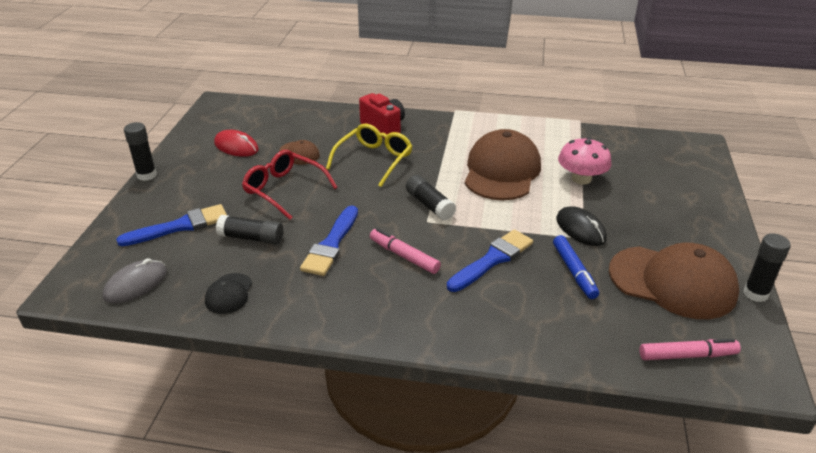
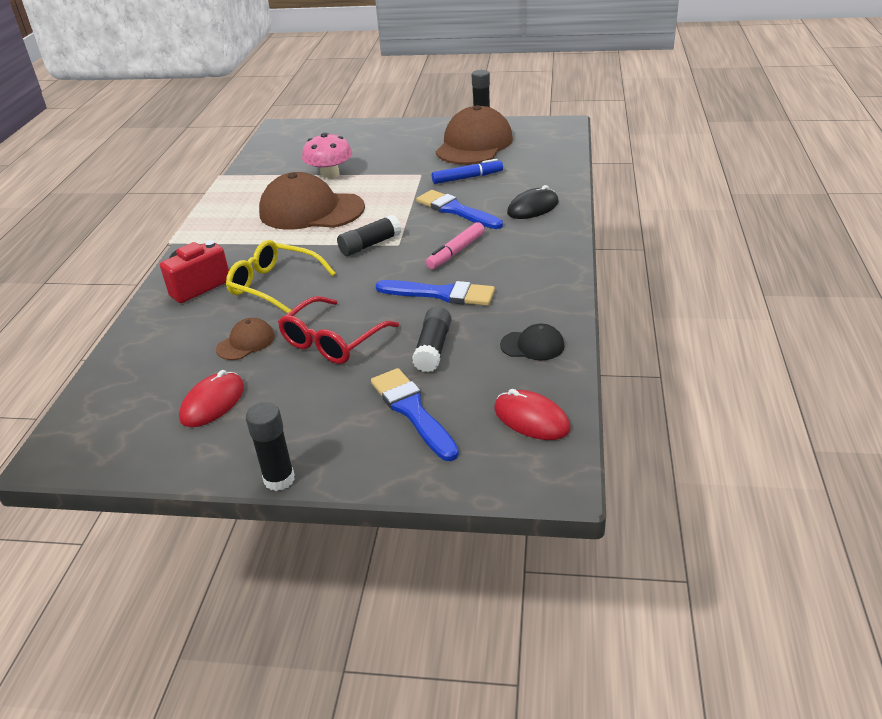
camera: 90 degrees left, 0 degrees up
grey mouse [103,258,167,303] -> red mouse [494,389,570,440]
black mouse [556,206,607,246] -> black mouse moved to [507,185,559,219]
pink marker [640,339,741,360] -> none

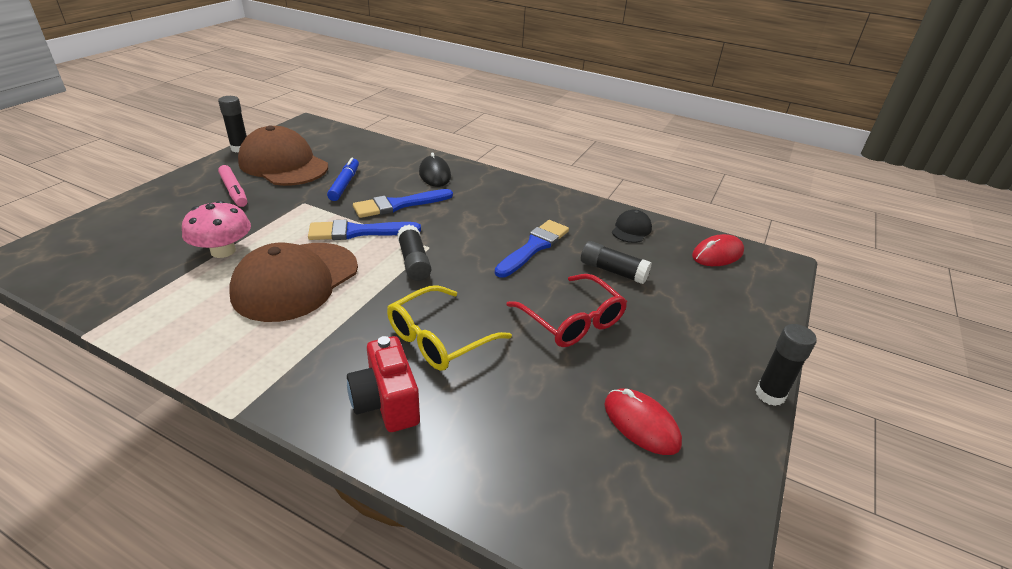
camera: 75 degrees left, 0 degrees up
brown cap [216,318,275,360] -> none
blue brush [371,368,459,461] -> blue brush moved to [308,220,421,240]
pink marker [426,222,485,269] -> pink marker moved to [218,165,247,207]

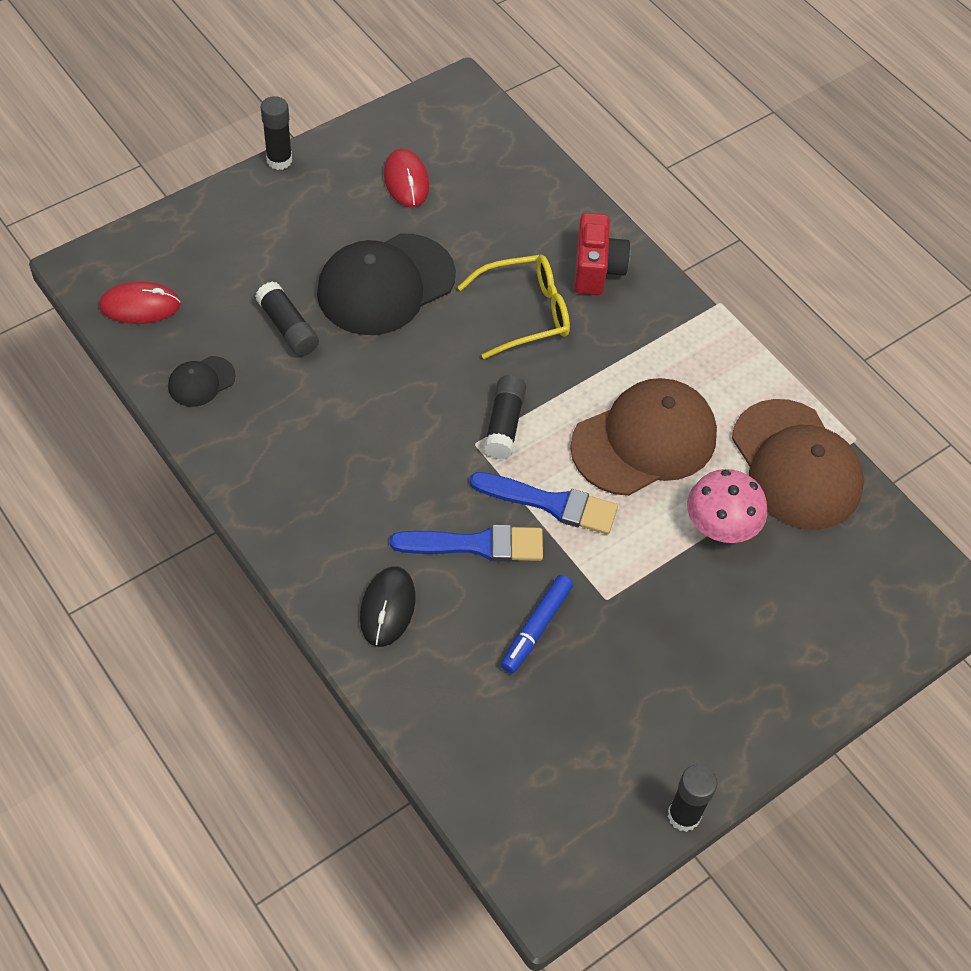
camera: 155 degrees left, 20 degrees up
pink marker [218,165,247,207] -> none
brown cap [238,126,328,186] -> brown cap moved to [732,399,864,530]
blue brush [495,220,569,277] -> none
red glasses [506,274,627,347] -> black cap [317,233,456,335]

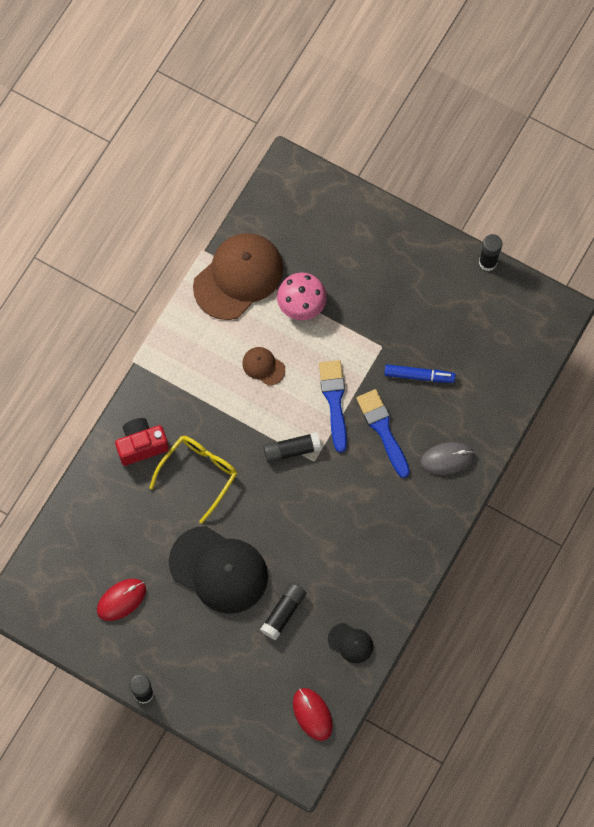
camera: 110 degrees left, 15 degrees up
black mouse [360,566,415,647] -> grey mouse [421,442,475,475]
yellow glasses [458,255,570,359] -> yellow glasses turned 75 degrees clockwise [149,436,237,524]
brown cap [570,378,717,496] -> brown cap [242,347,285,385], size x0.45

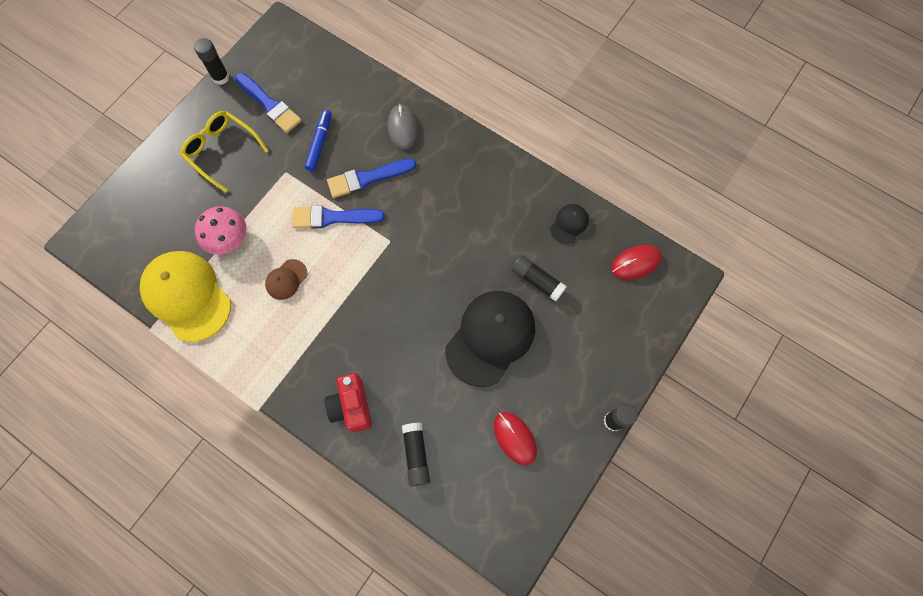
camera: 85 degrees left, 0 degrees up
yellow glasses [149,436,237,524] -> yellow glasses moved to [180,111,269,193]
brown cap [193,233,283,320] -> yellow cap [140,251,231,342]
black glue stick [263,432,321,463] -> black glue stick moved to [402,423,430,486]
none -> blue brush [235,73,301,133]

